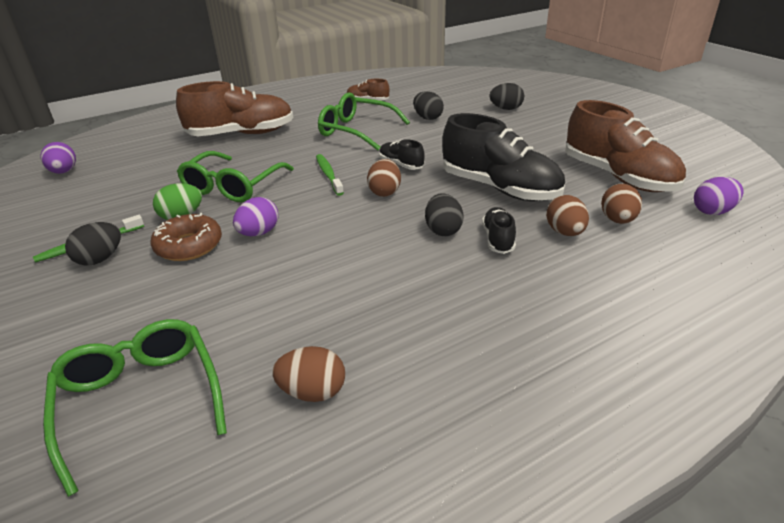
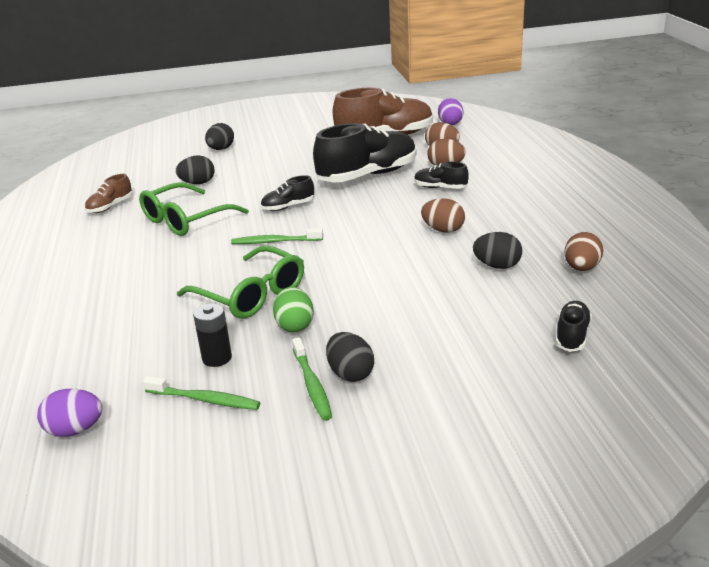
camera: 70 degrees left, 5 degrees down
green glasses [43,319,227,497] -> black shoe [556,301,592,352]
brown donut [151,213,222,261] -> none
brown shoe [176,81,293,136] -> none
purple egg [233,197,278,236] -> none
brown egg [367,159,401,197] -> brown egg moved to [421,198,465,233]
black egg [425,193,464,236] -> black egg moved to [473,232,522,269]
none -> green toothbrush [143,376,261,410]
none -> black battery [193,303,232,367]

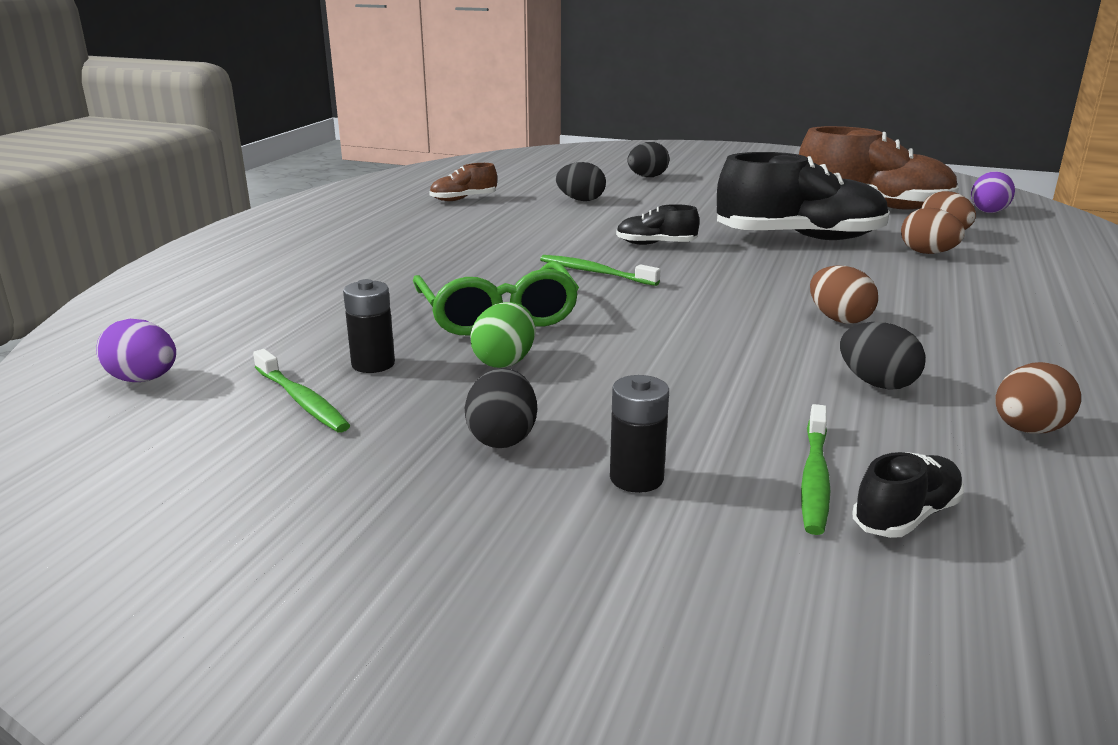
camera: 30 degrees right, 5 degrees down
green glasses [139,183,249,236] -> none
green toothbrush [292,337,332,421] -> green toothbrush moved to [801,404,830,535]
black shoe [414,162,469,189] -> none
none -> black battery [610,375,669,493]

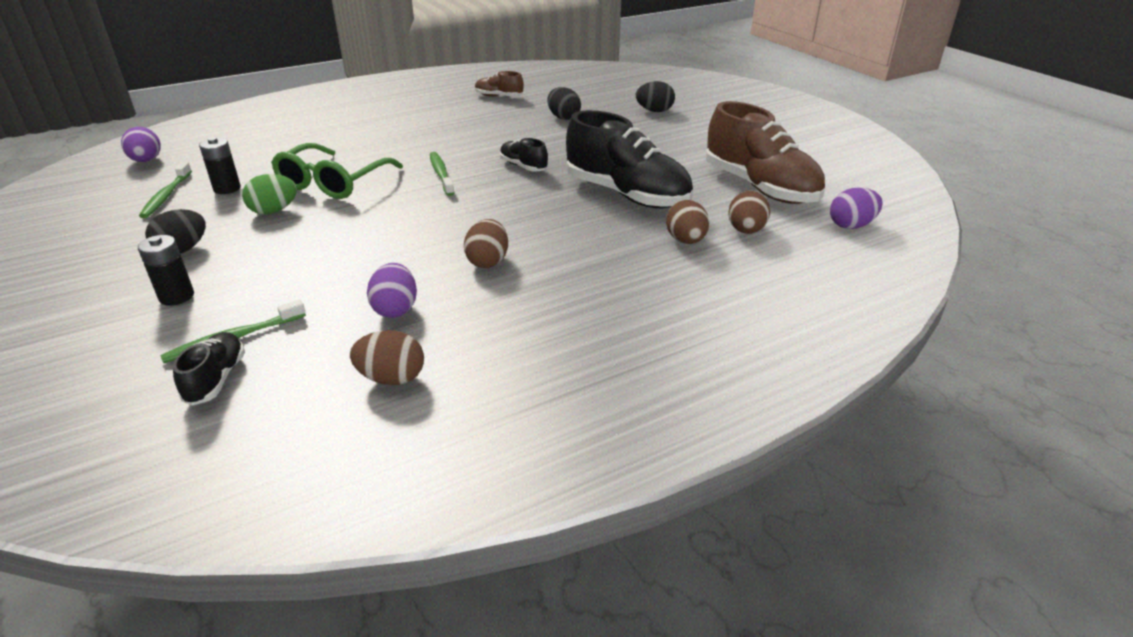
camera: 40 degrees right, 10 degrees up
black egg [840,322,925,390] -> purple egg [367,263,417,318]
black shoe [852,452,964,538] -> black shoe turned 90 degrees counterclockwise [173,332,245,406]

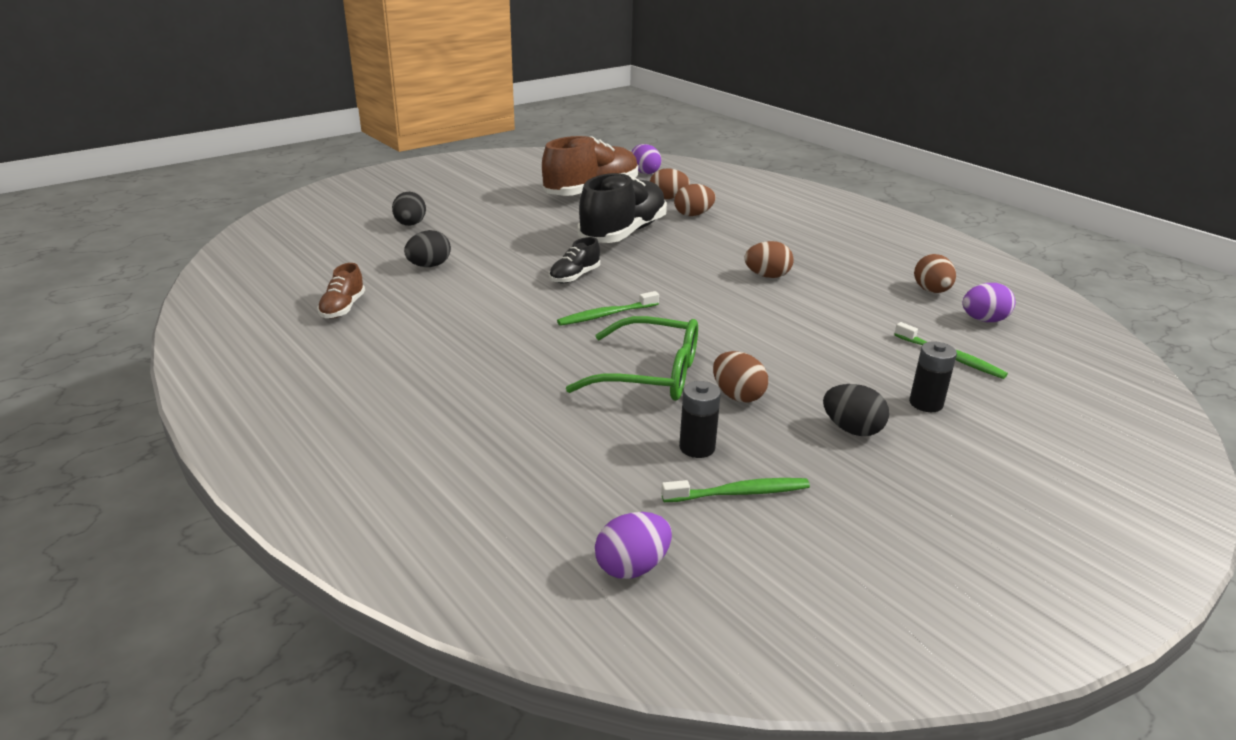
camera: 100 degrees left, 5 degrees down
black shoe [173,332,245,406] -> none
green egg [242,174,297,214] -> brown egg [713,351,768,403]
purple egg [367,263,417,318] -> purple egg moved to [962,283,1015,322]

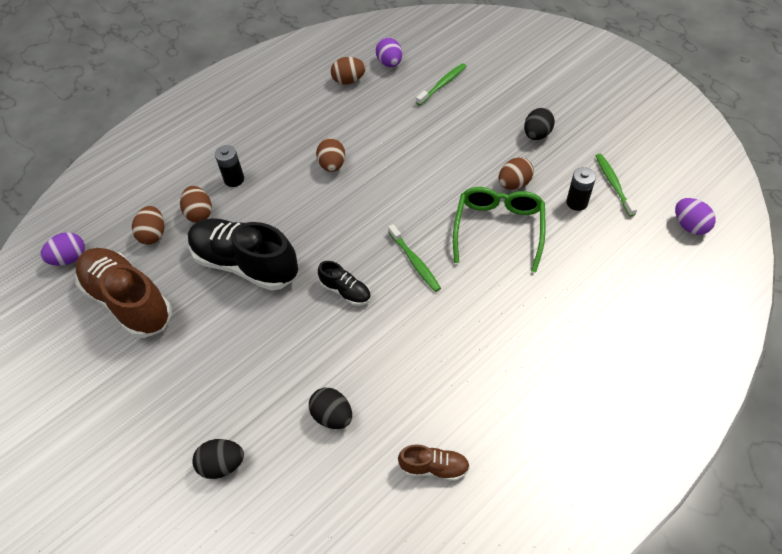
camera: 90 degrees left, 25 degrees up
black battery [909,341,957,412] -> black battery moved to [215,145,244,187]

